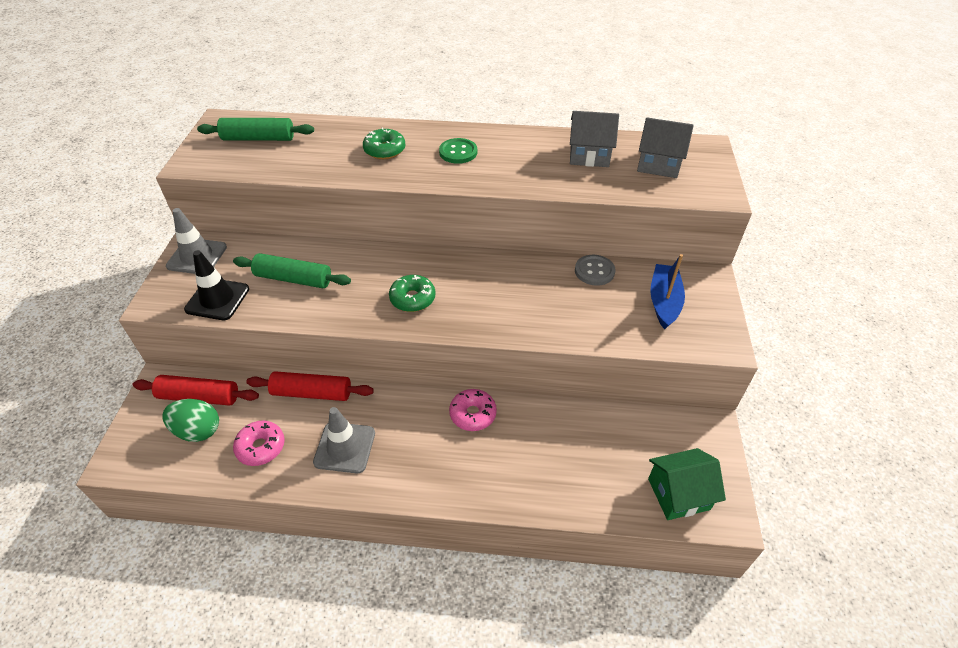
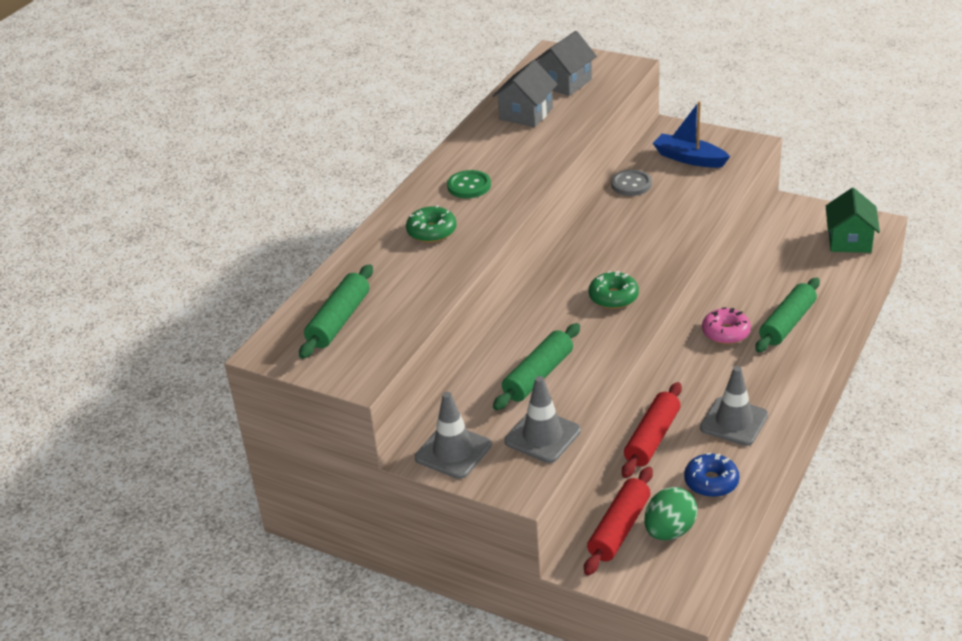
camera: 65 degrees left, 10 degrees down
black traffic cone [184,250,249,320] -> grey traffic cone [504,376,581,463]
pink donut [233,420,285,466] -> blue donut [684,453,739,497]
none -> green rolling pin [755,277,820,353]

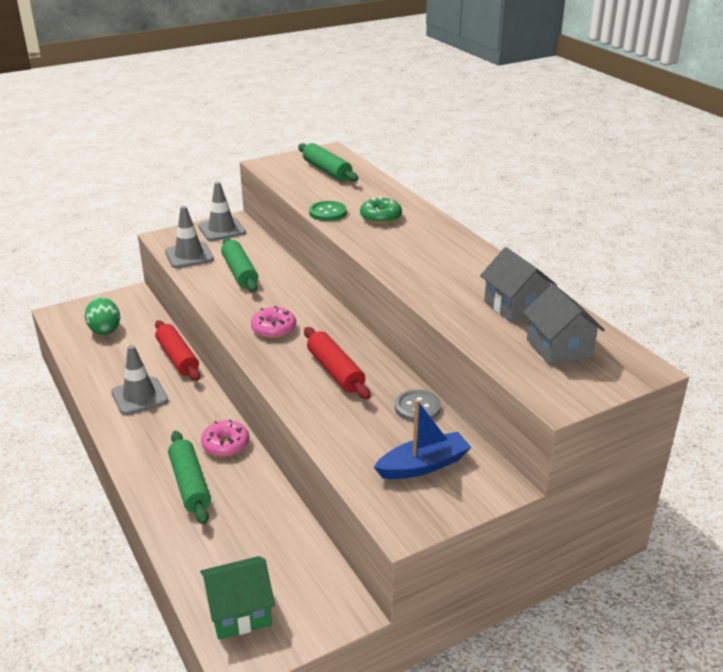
camera: 120 degrees right, 5 degrees down
green button [447,170,491,198] -> green button moved to [309,201,347,221]
red rolling pin [584,467,653,575] -> red rolling pin moved to [304,327,371,399]
green donut [588,271,639,309] -> pink donut [251,306,296,338]
blue donut [684,453,739,497] -> none
green house [826,188,880,253] -> green house turned 60 degrees counterclockwise [200,556,275,640]

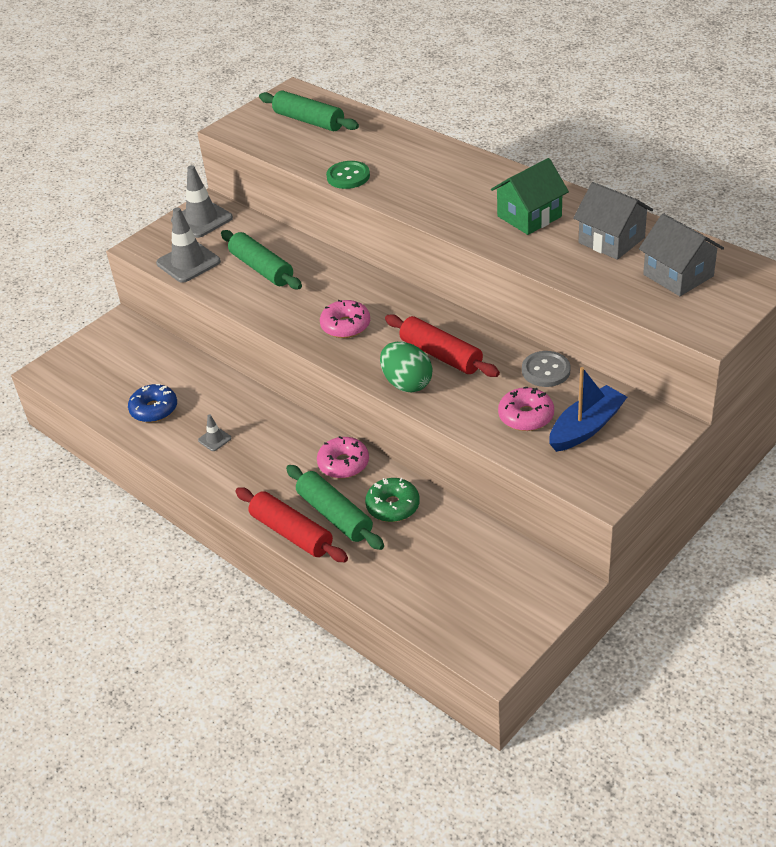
camera: 15 degrees left, 10 degrees up
green egg [85,297,120,335] -> green egg moved to [380,342,433,393]
grey traffic cone [111,345,168,415] -> grey traffic cone [198,415,232,451], size x0.48
red rolling pin [155,320,200,381] -> red rolling pin moved to [235,488,348,562]
green house [200,556,275,640] -> green house moved to [491,158,569,235]
green donut [360,196,402,224] -> green donut moved to [365,478,420,522]
none -> blue donut [128,384,177,422]
none -> pink donut [498,387,554,431]

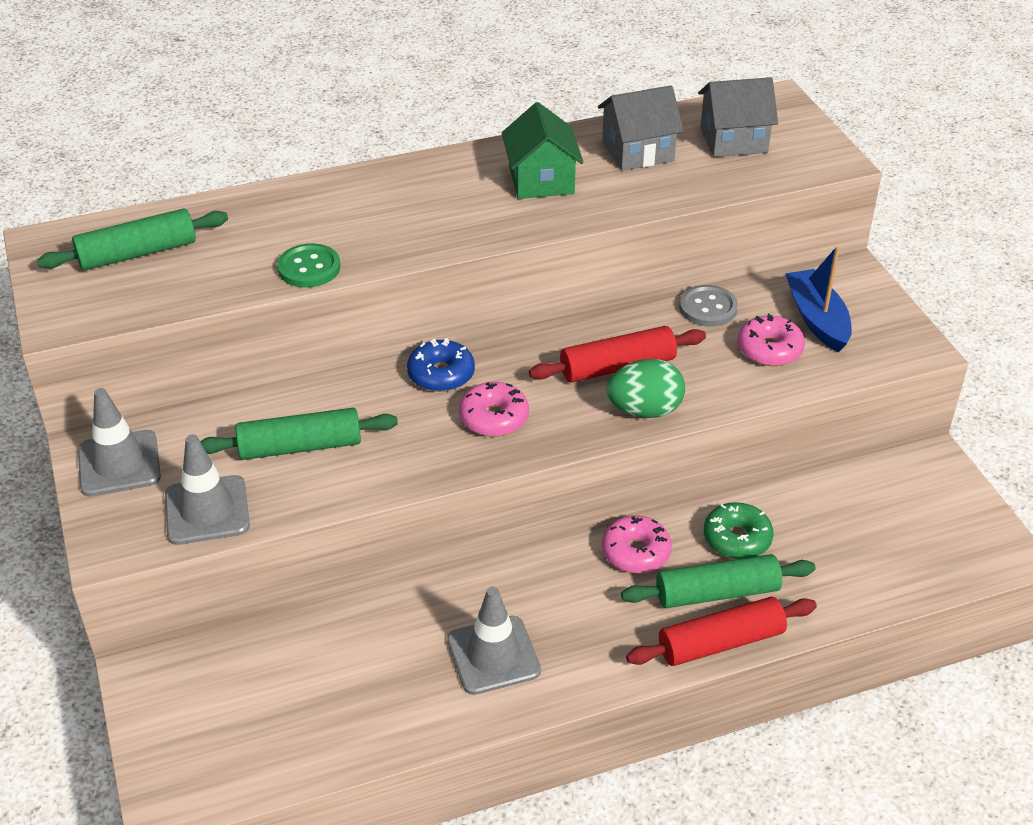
camera: 65 degrees left, 0 degrees up
blue donut [128,384,177,422] -> blue donut moved to [407,338,475,392]
grey traffic cone [198,415,232,451] -> grey traffic cone [447,586,541,695], size x2.10

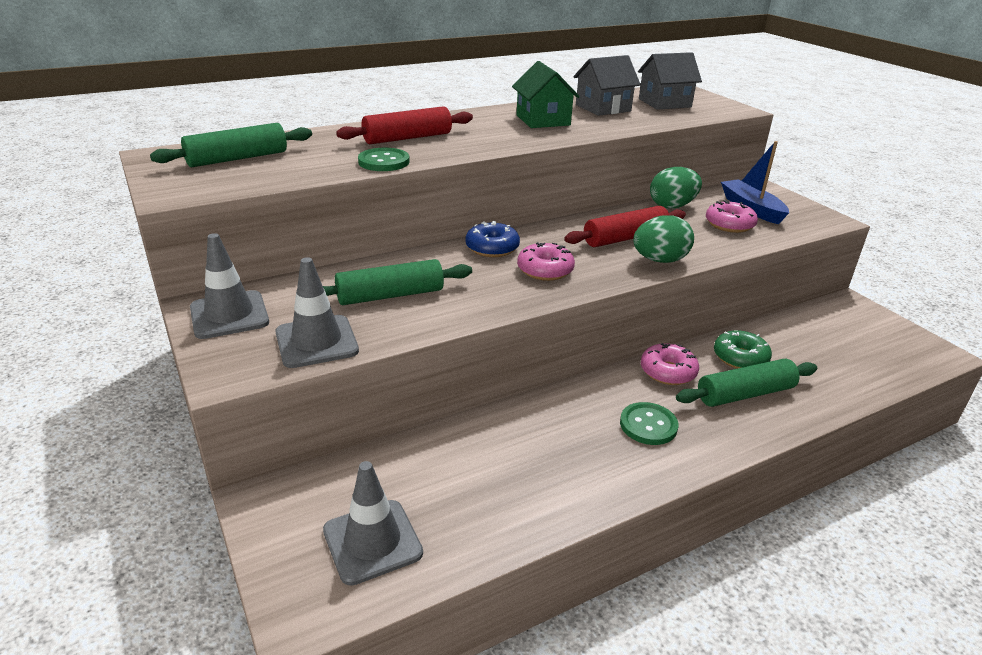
camera: 10 degrees left, 10 degrees down
grey traffic cone [447,586,541,695] -> grey traffic cone moved to [323,461,423,586]
red rolling pin [626,597,817,666] -> red rolling pin moved to [336,106,473,144]
grey button [679,285,738,327] -> green egg [650,167,702,208]
none -> green button [620,402,679,445]

